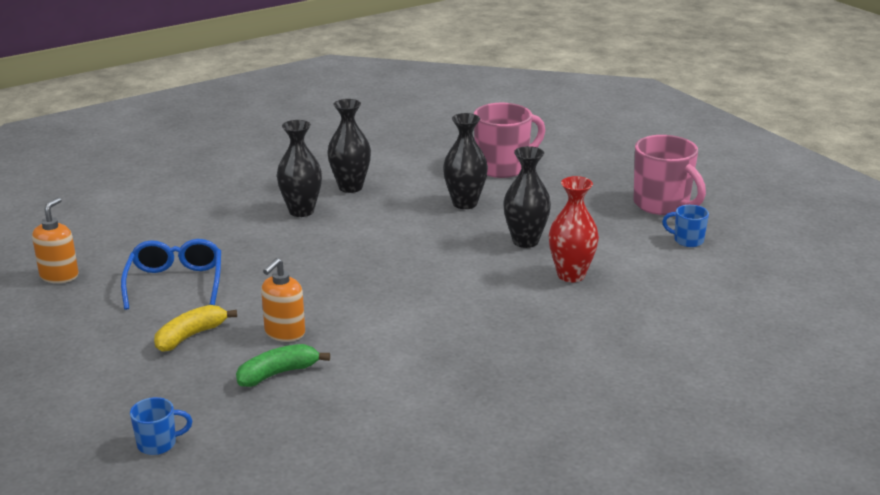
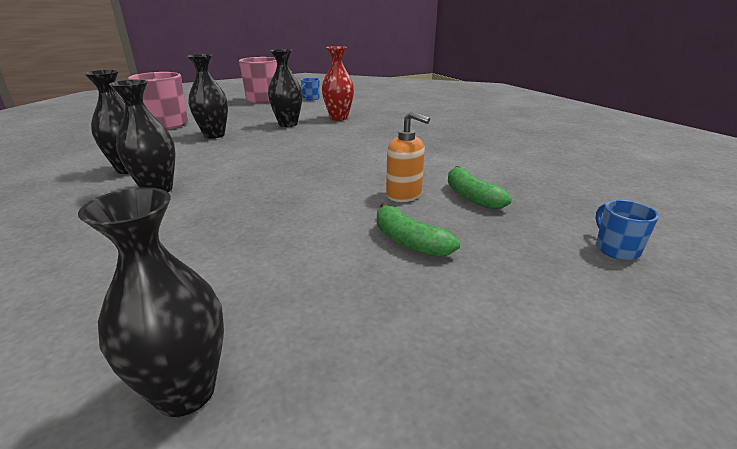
camera: 85 degrees left, 0 degrees up
orange soap dispenser [32,197,79,283] -> black vase [78,187,224,417]
blue glasses [121,239,221,310] -> none
yellow banana [154,305,237,352] -> green banana [377,202,460,257]

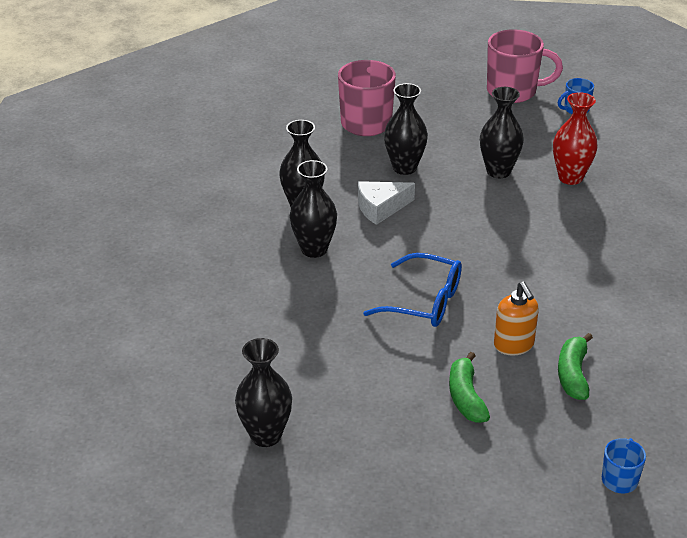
camera: 35 degrees right, 10 degrees up
none -> white cheese [358,181,415,225]
none -> blue glasses [363,253,462,327]

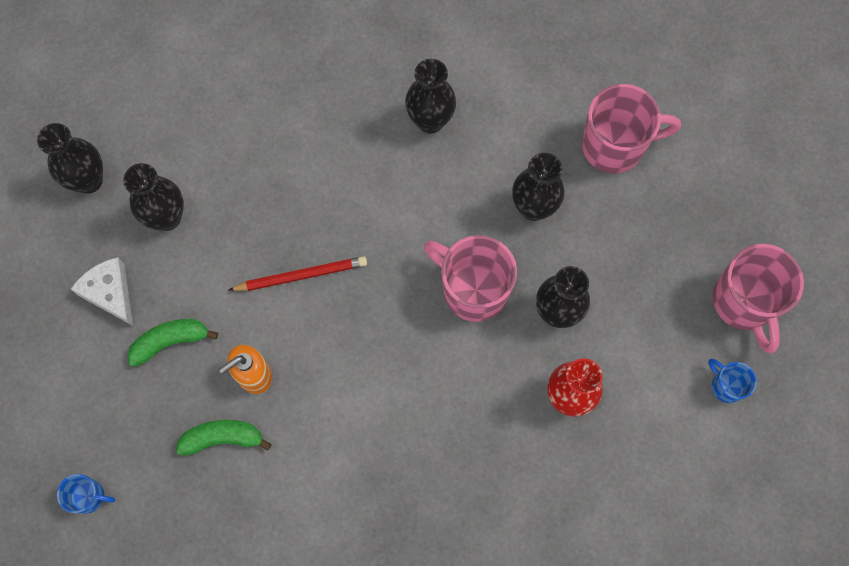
camera: 75 degrees right, 35 degrees up
black vase [290,160,337,258] -> black vase moved to [123,163,184,231]
white cheese [358,181,415,225] -> white cheese moved to [71,257,133,326]
blue glasses [363,253,462,327] -> red pencil [229,256,367,291]
none -> pink mug [424,235,517,322]

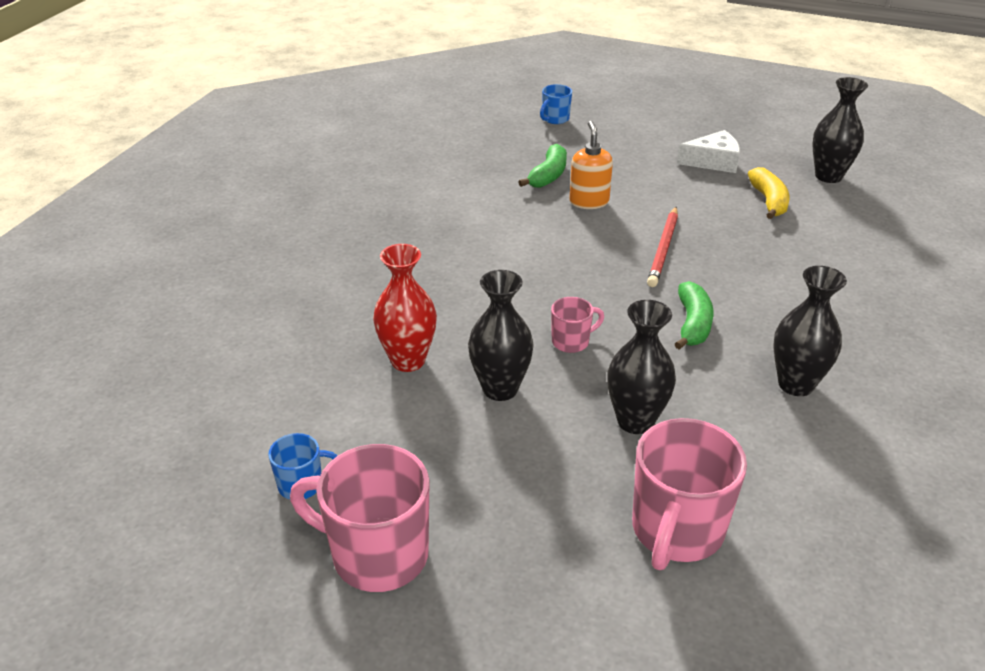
camera: 120 degrees right, 35 degrees down
black vase [123,163,184,231] -> yellow banana [748,167,790,219]
green banana [127,319,218,367] -> green banana moved to [675,281,713,350]
pink mug [424,235,517,322] -> pink mug [551,297,604,353], size x0.50

